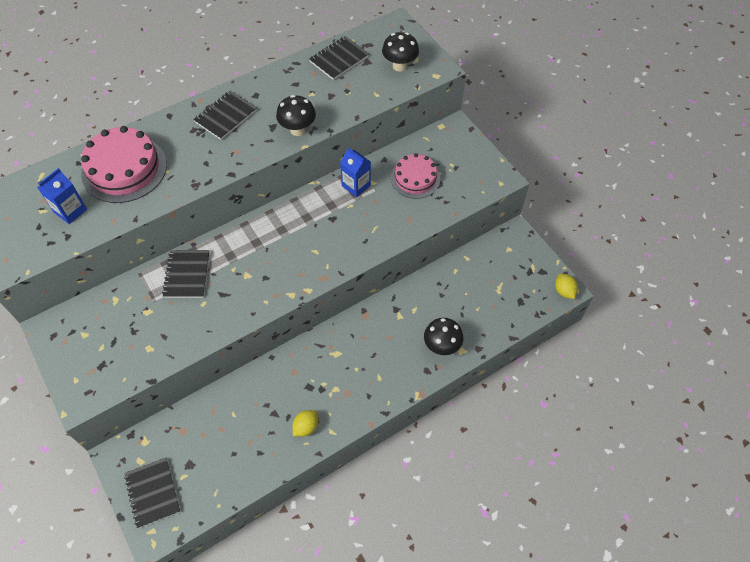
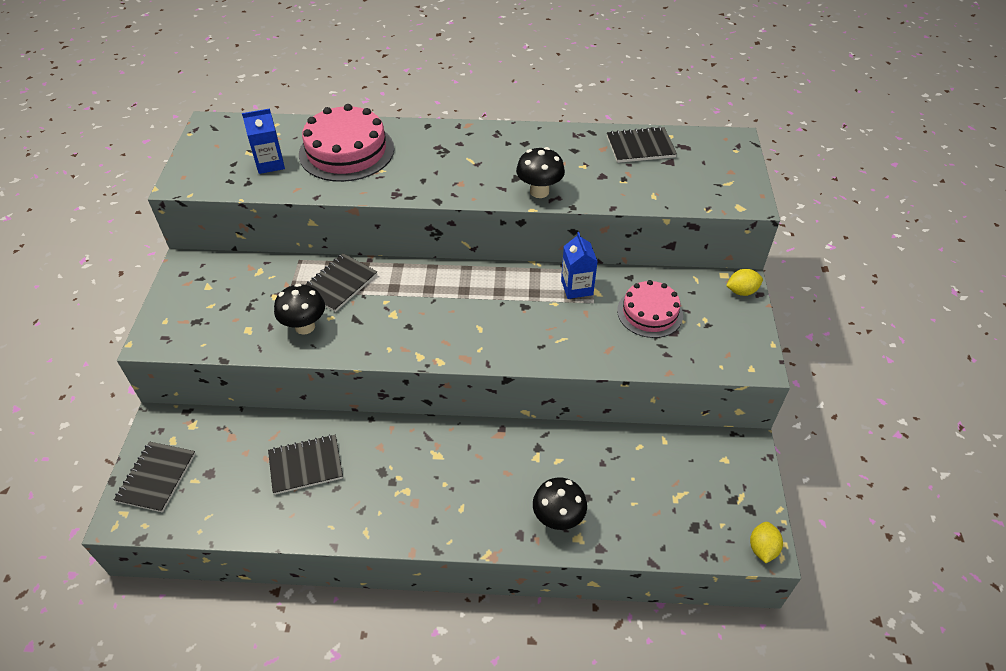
camera: 35 degrees right, 10 degrees down
black notebook [193,91,257,140] -> black notebook moved to [268,434,343,495]
yellow lemon [293,410,318,437] -> yellow lemon moved to [726,269,763,296]
black mushroom [382,32,419,72] -> black mushroom moved to [274,283,325,335]

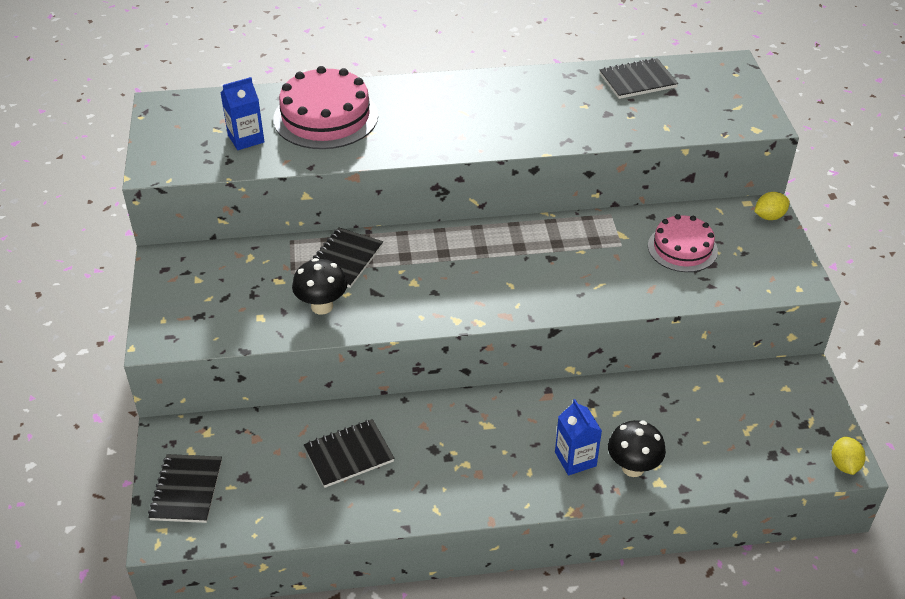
camera: 10 degrees left, 5 degrees down
black mushroom [516,147,565,198] -> none
blue carton [561,232,598,299] -> blue carton moved to [555,399,602,475]

